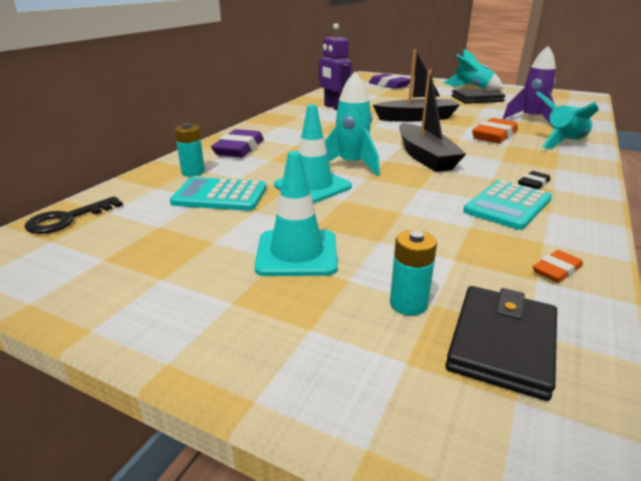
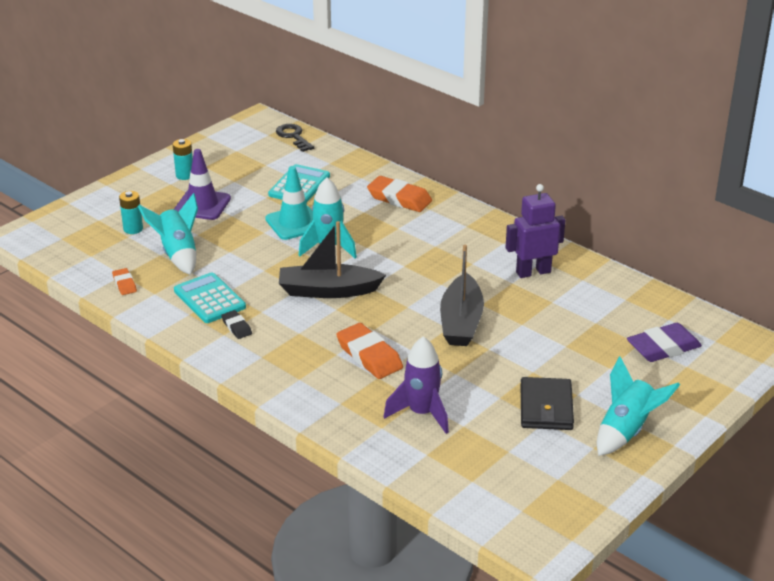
camera: 105 degrees right, 5 degrees up
turquoise battery [174,123,205,177] -> turquoise battery moved to [173,139,193,180]
purple eraser [211,129,264,157] -> orange eraser [367,176,432,212]
turquoise traffic cone [255,151,338,276] -> purple traffic cone [174,149,231,220]
black wallet [445,286,557,401] -> none
turquoise rocket [536,91,599,149] -> turquoise rocket moved to [138,193,198,275]

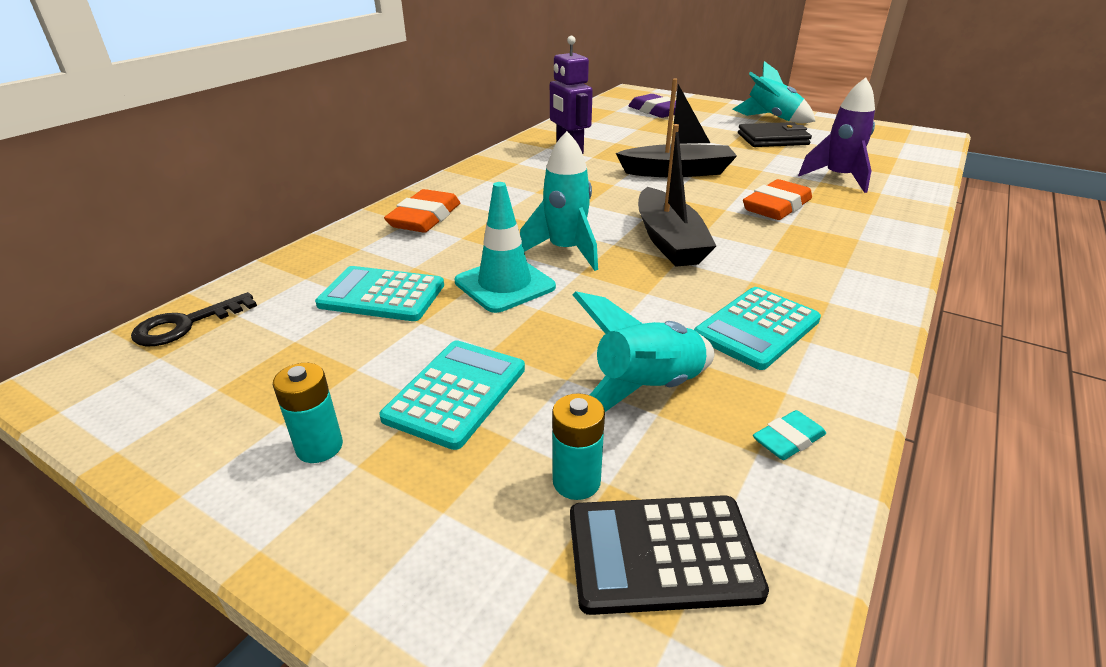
camera: 100 degrees left, 0 degrees up
orange eraser [112,268,137,295] -> turquoise eraser [753,410,826,460]
purple traffic cone [174,149,231,220] -> turquoise calculator [379,340,525,450]
black eraser [221,310,252,339] -> none
none -> black calculator [570,495,769,615]

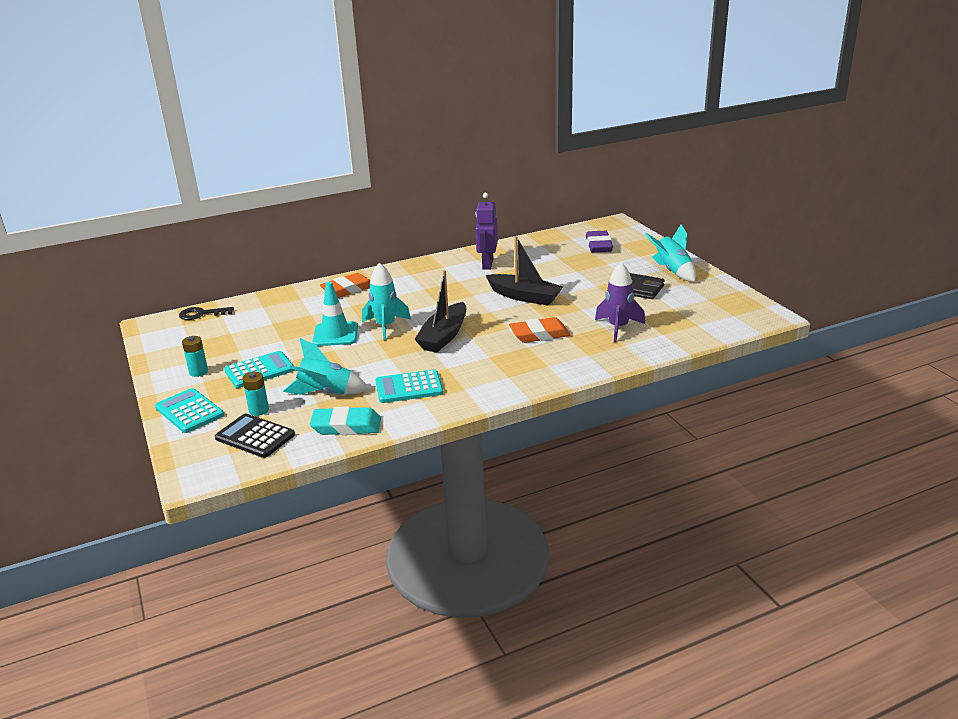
camera: 35 degrees right, 5 degrees down
turquoise calculator [315,266,444,321] -> turquoise calculator moved to [155,388,224,433]
turquoise eraser [753,410,826,460] -> turquoise eraser [310,406,381,435], size x1.89

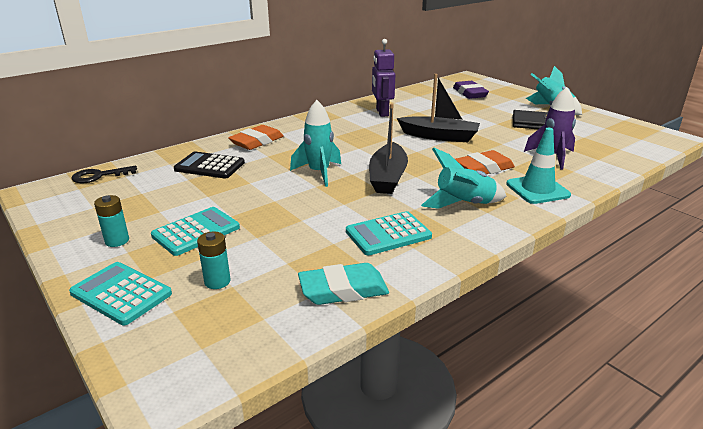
camera: 15 degrees left, 0 degrees up
black calculator [215,414,295,458] -> black calculator moved to [174,152,245,179]
turquoise rocket [283,338,368,395] -> turquoise rocket moved to [421,148,507,209]
turquoise traffic cone [313,282,358,346] -> turquoise traffic cone moved to [506,128,571,204]

